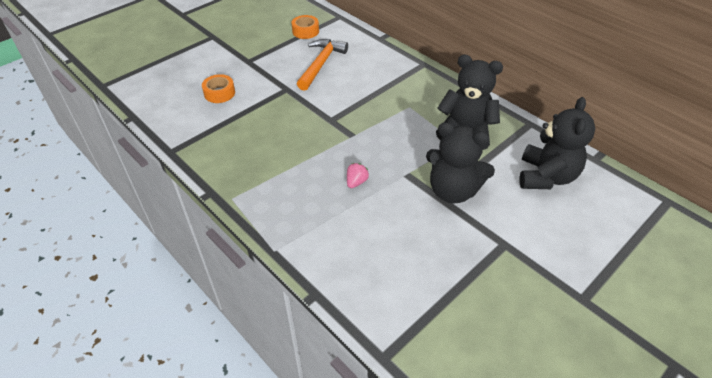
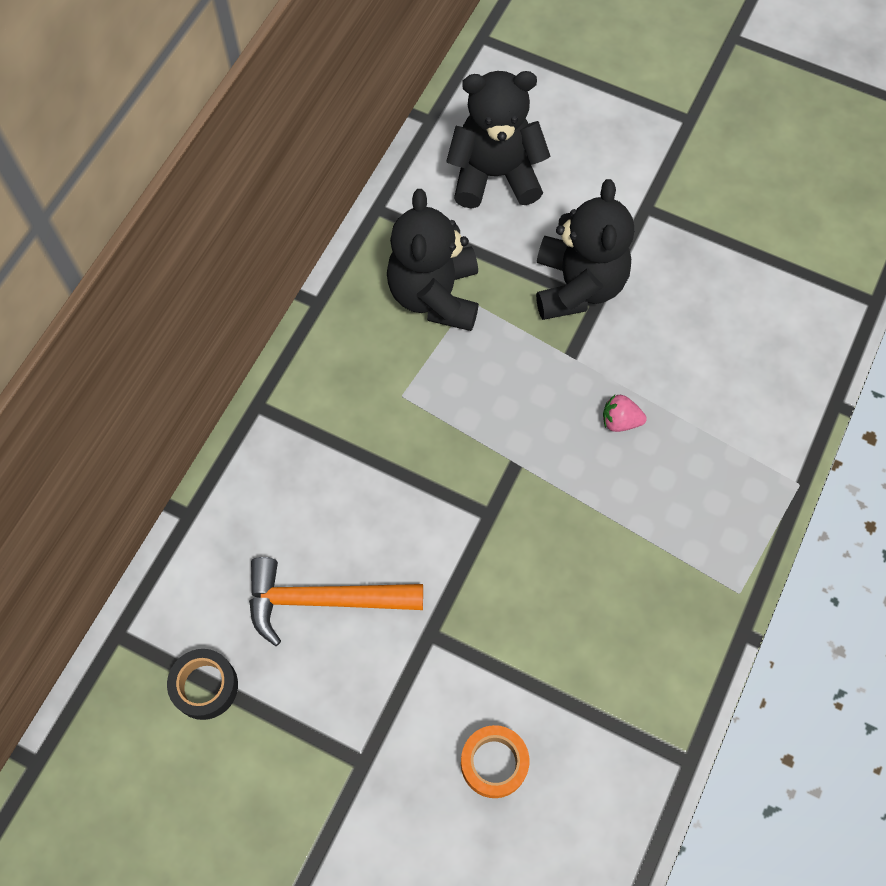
camera: 110 degrees left, 20 degrees up
orange tape [292,15,319,39] -> black tape [167,649,238,720]

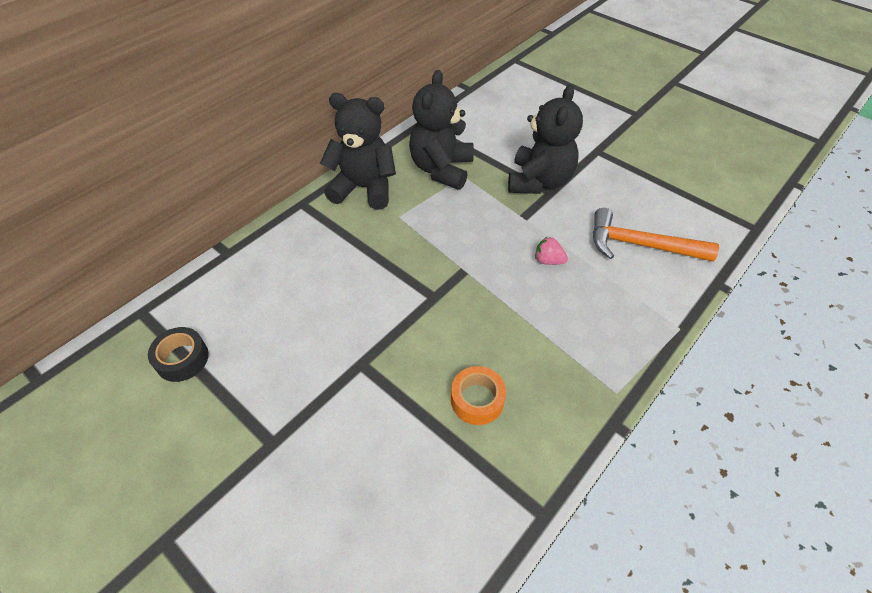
camera: 15 degrees right, 15 degrees down
orange hammer [249,557,423,646] -> orange hammer moved to [593,208,719,262]
black teddy bear [446,71,551,209] -> black teddy bear moved to [320,93,396,210]
orange tape [461,725,530,798] -> orange tape moved to [451,366,506,425]

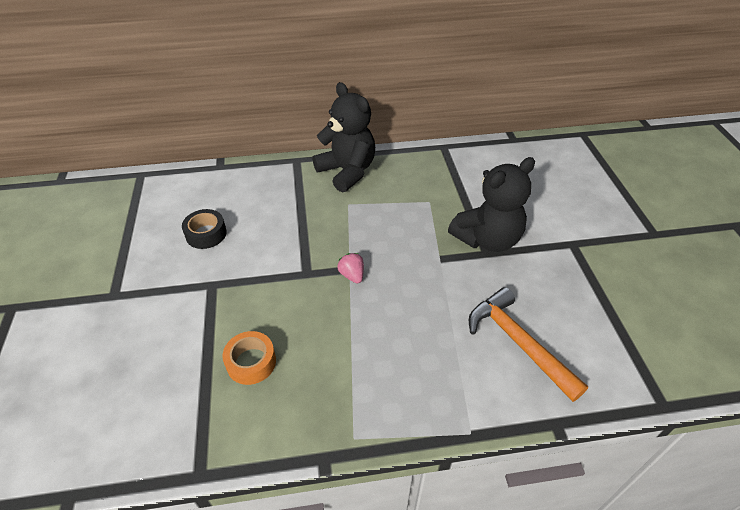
camera: 40 degrees right, 5 degrees down
black tape [148,327,209,382] -> black tape moved to [182,209,227,249]
black teddy bear [409,70,474,190] -> none
pink strawberry [535,236,568,265] -> pink strawberry moved to [337,253,364,284]

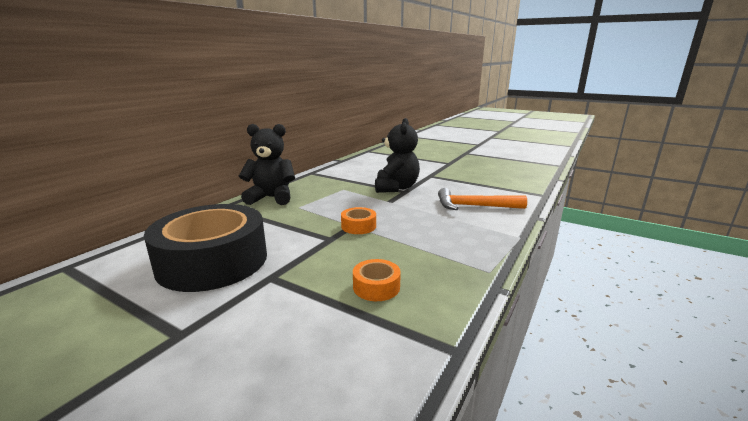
camera: 50 degrees left, 25 degrees down
black tape [182,209,227,249] -> black tape [144,204,267,292], size x2.49
pink strawberry [337,253,364,284] -> orange tape [341,207,376,234]

